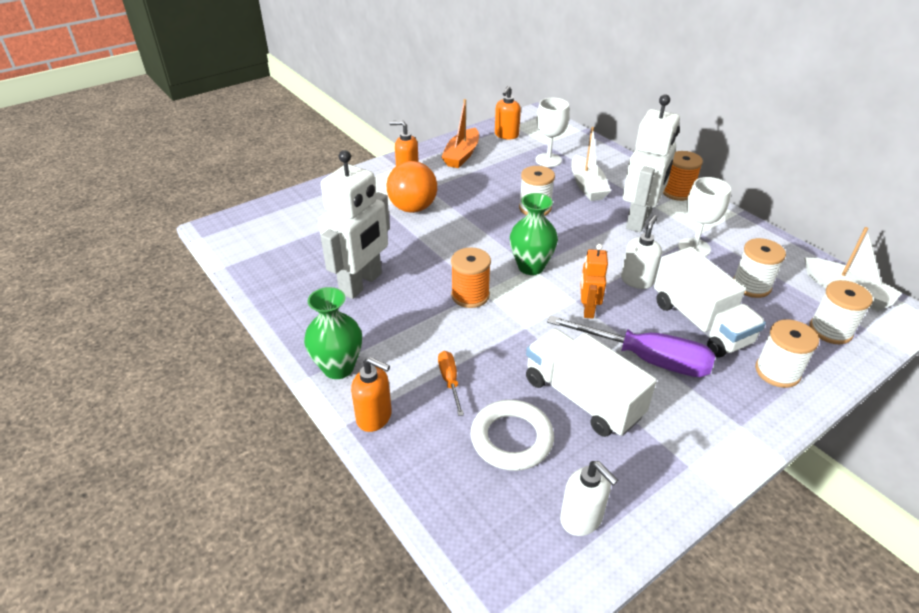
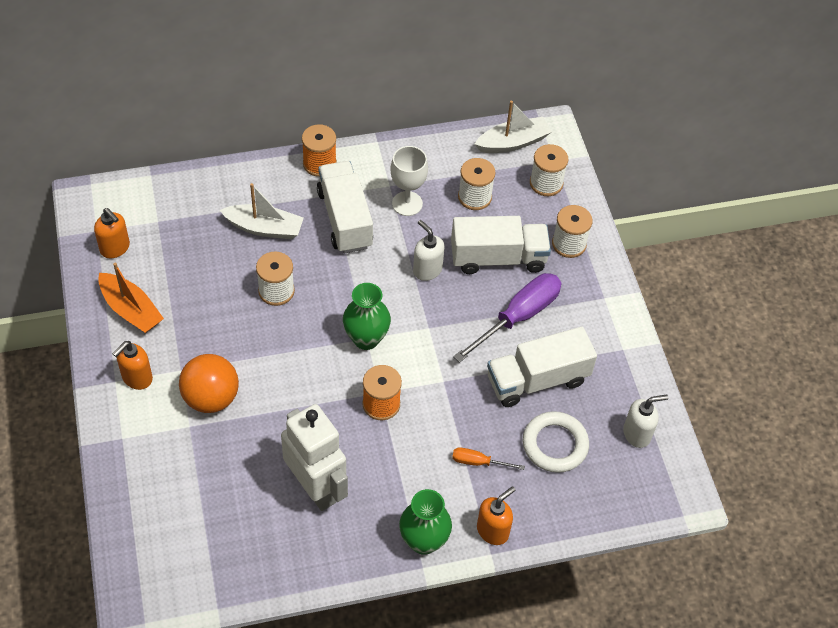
camera: 70 degrees left, 15 degrees up
white goblet [536,98,570,167] -> none
orange robot [581,244,608,319] -> none
white robot [623,94,680,232] -> white truck [317,161,373,253]

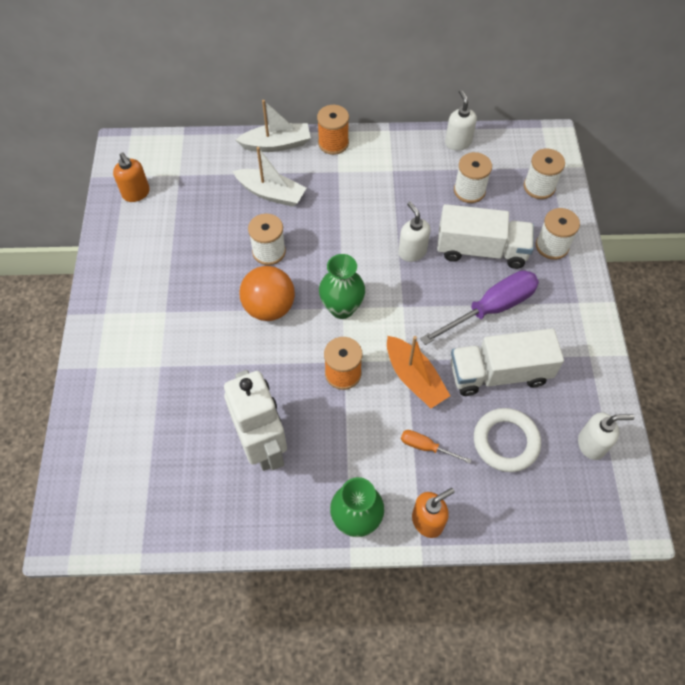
camera: 15 degrees right, 5 degrees up
orange boat [98,263,164,333] -> orange boat moved to [387,336,450,408]
orange soap dispenser [113,341,153,390] -> none
orange ball [179,354,239,413] -> orange ball moved to [239,266,295,321]
white truck [317,161,373,253] -> none
white goblet [390,146,428,216] -> none
white boat [475,101,552,153] -> white boat moved to [236,100,311,152]
none -> white soap dispenser [445,89,477,151]

